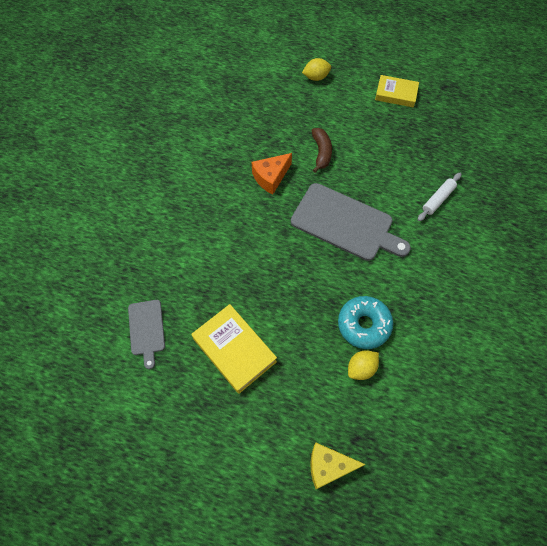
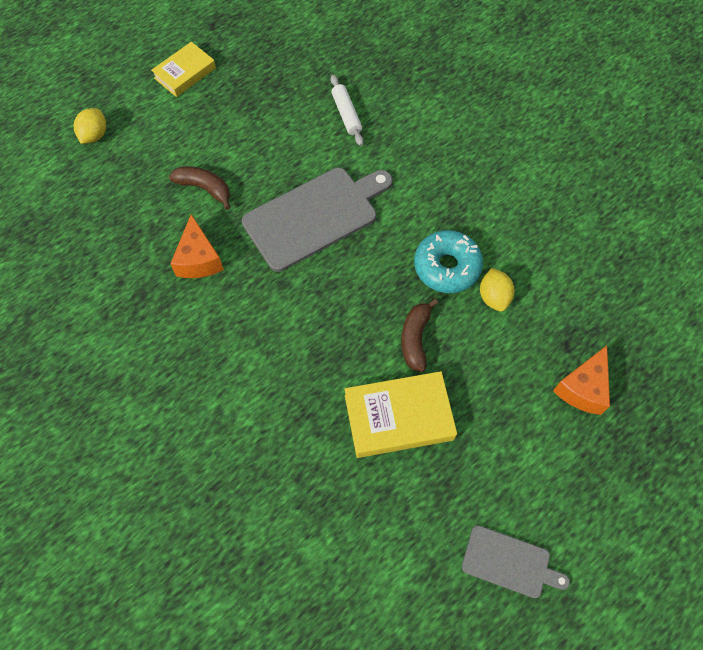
camera: 60 degrees left, 0 degrees up
grey cutting board [128,300,165,369] -> grey cutting board moved to [462,525,570,598]
yellow cheese [310,443,366,489] -> orange cheese [553,346,610,415]
none -> brown banana [401,299,438,372]

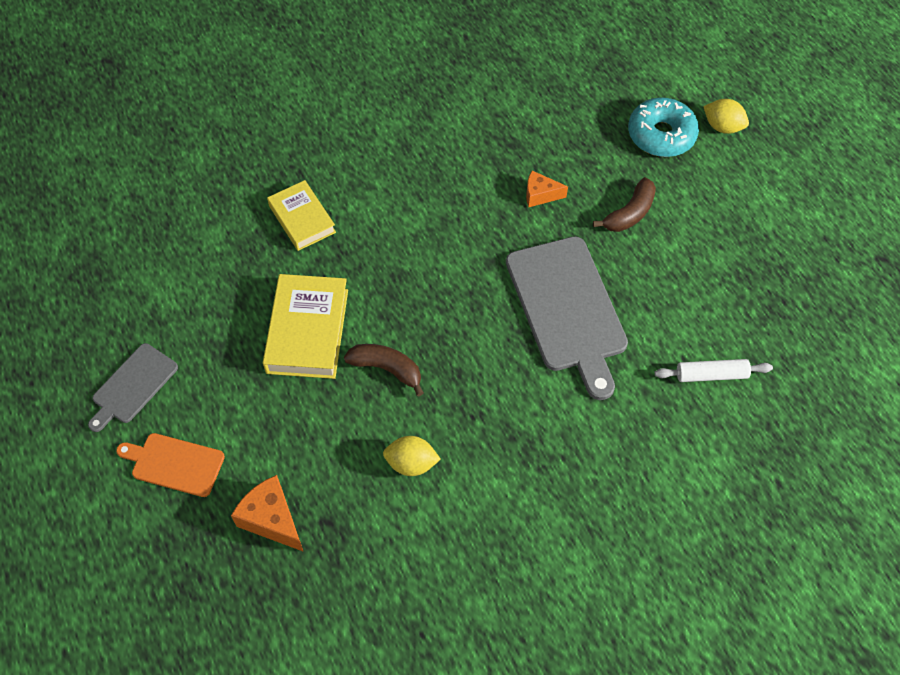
camera: 105 degrees right, 5 degrees down
yellow book [151,42,216,97] -> yellow book moved to [267,180,336,251]
orange cheese [170,214,224,278] -> orange cheese [526,171,568,207], size x0.65
turquoise donut [414,230,483,293] -> turquoise donut moved to [628,97,699,157]
none -> orange cutting board [116,433,225,497]

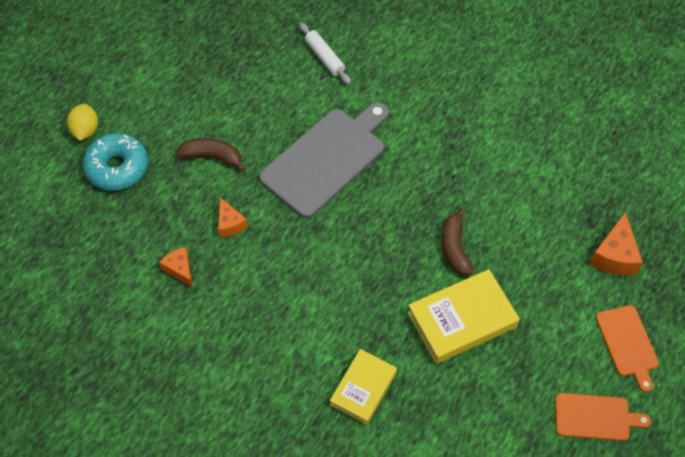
camera: 120 degrees left, 0 degrees up
grey cutting board [88,343,178,432] -> orange cutting board [555,393,651,441]
yellow lemon [383,436,441,476] -> none
none -> orange cheese [159,247,193,288]

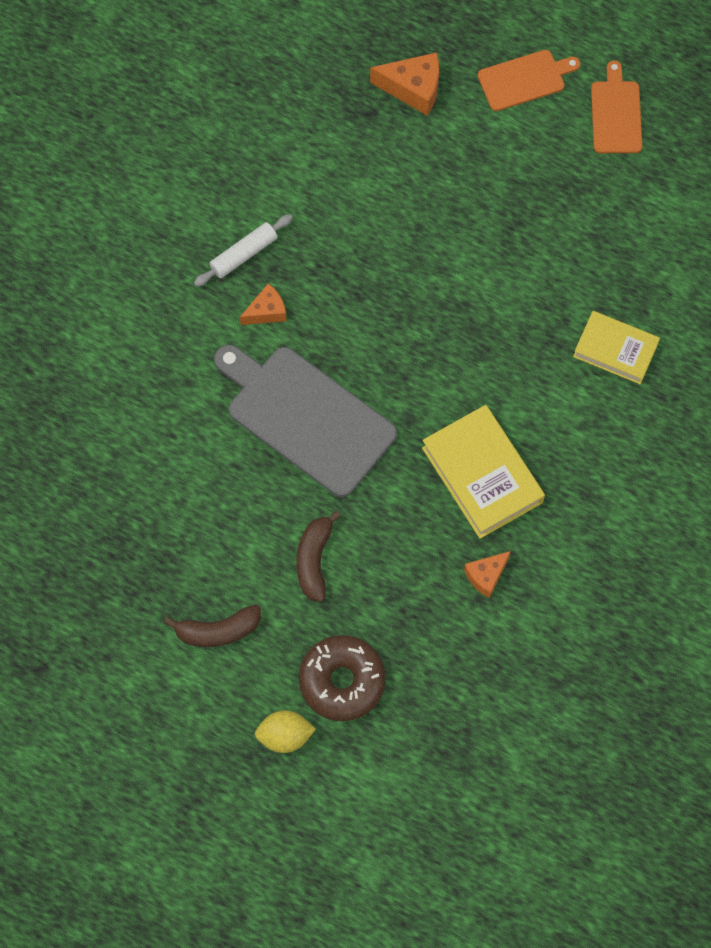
camera: 95 degrees left, 10 degrees up
turquoise donut [83,133,148,191] -> brown donut [299,635,386,721]
orange cheese [218,197,248,237] -> orange cheese moved to [240,283,287,325]
white rolling pin [299,23,351,84] -> white rolling pin moved to [194,214,293,287]
yellow book [408,269,520,364] -> yellow book moved to [422,405,545,539]
brown banana [442,208,474,276] -> brown banana moved to [164,605,261,647]

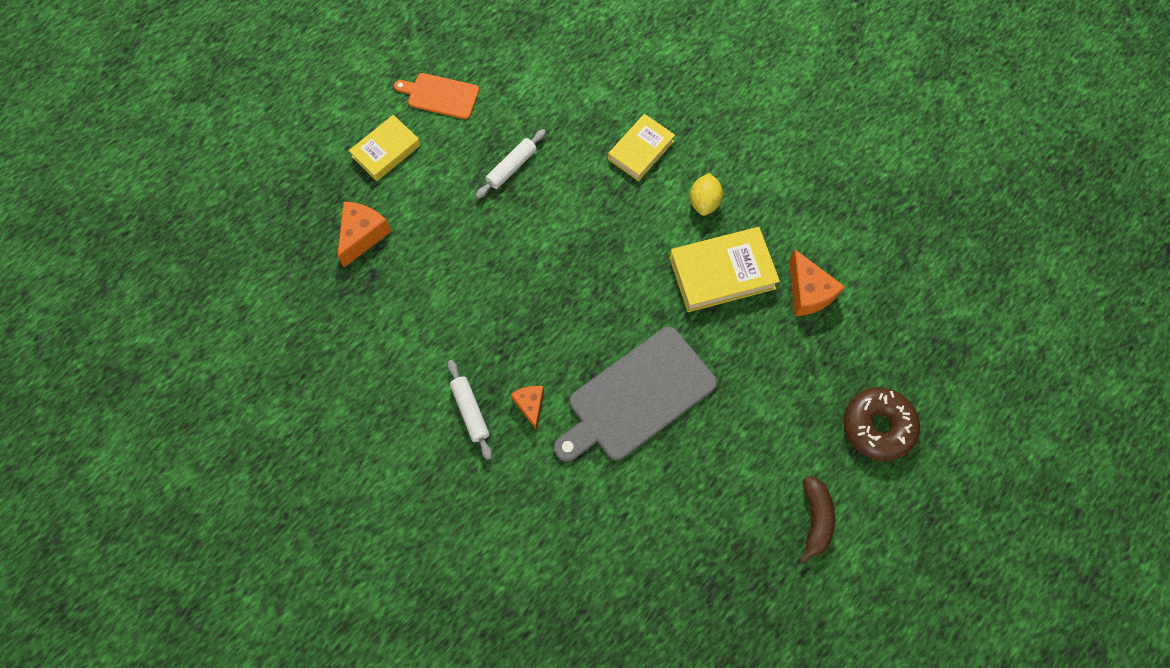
camera: 75 degrees left, 0 degrees up
yellow lemon [255,710,316,753] -> yellow lemon moved to [690,173,723,216]
brown banana [296,511,341,602] -> none
orange cheese [464,551,511,598] -> orange cheese [789,250,845,316], size x1.54
orange cutting board [478,50,580,111] -> yellow book [349,115,421,181]
none -> white rolling pin [476,129,546,199]

